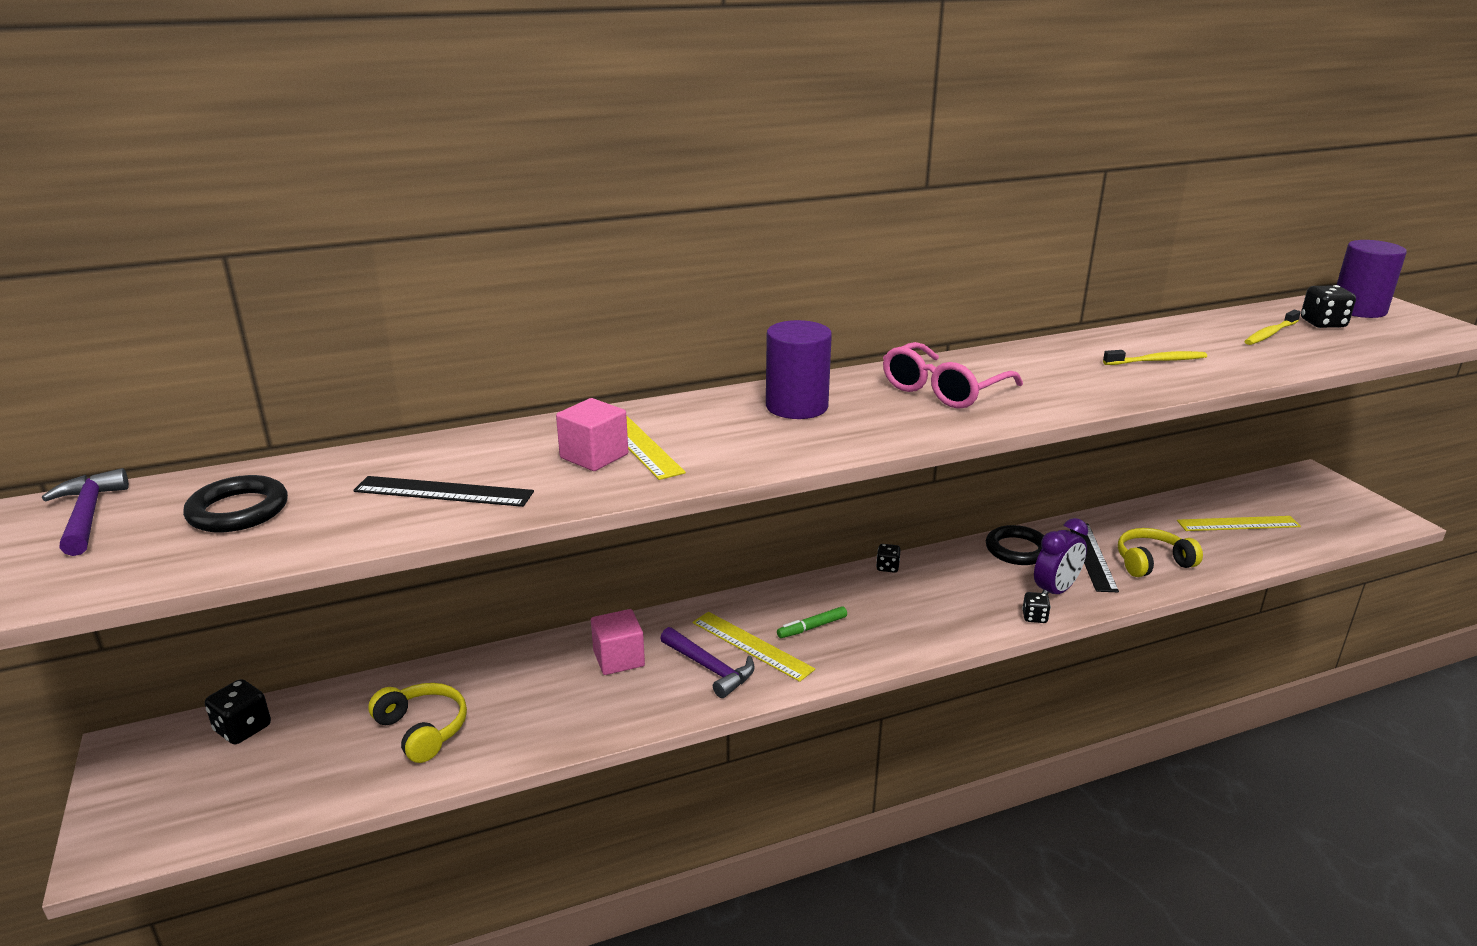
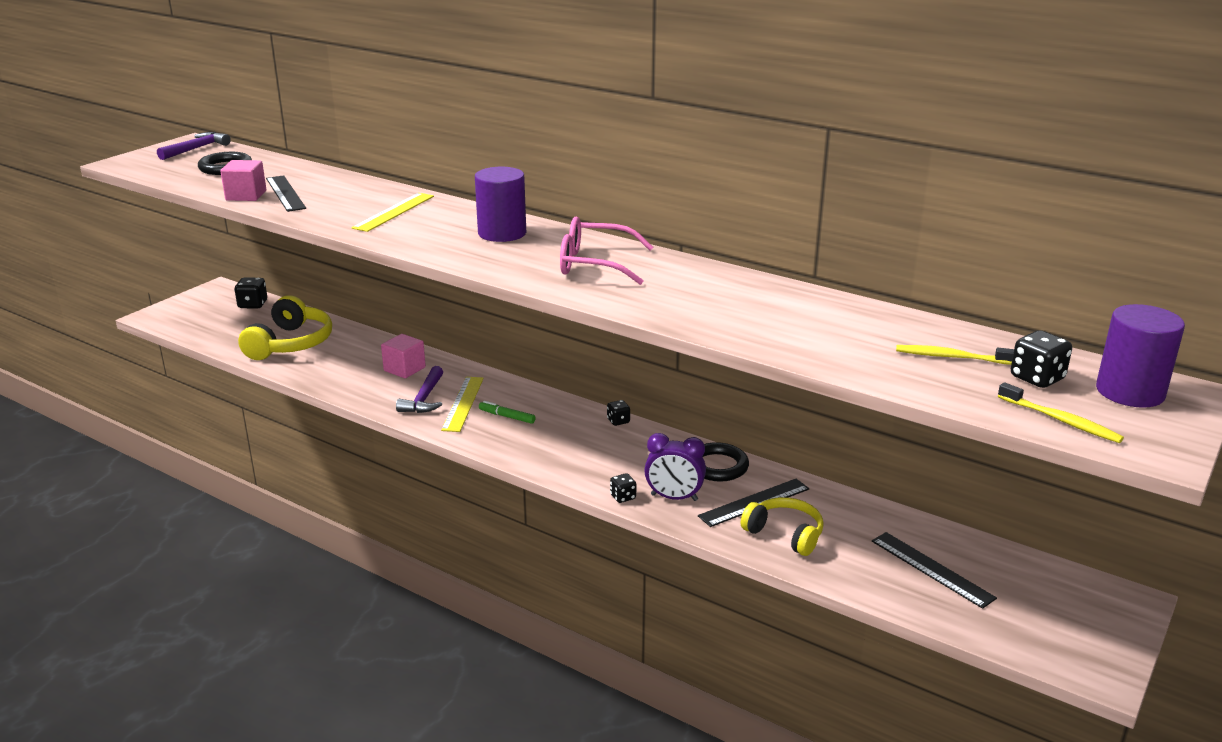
camera: 55 degrees right, 0 degrees up
yellow headphones [368,683,467,763] -> yellow headphones [238,295,332,360], size x1.52
pink cube [556,398,628,471] -> pink cube moved to [220,160,266,201]
yellow toothbrush [1103,350,1207,365] -> yellow toothbrush moved to [998,382,1124,443]
yellow ruler [1177,516,1301,531] -> black ruler [872,532,997,609]

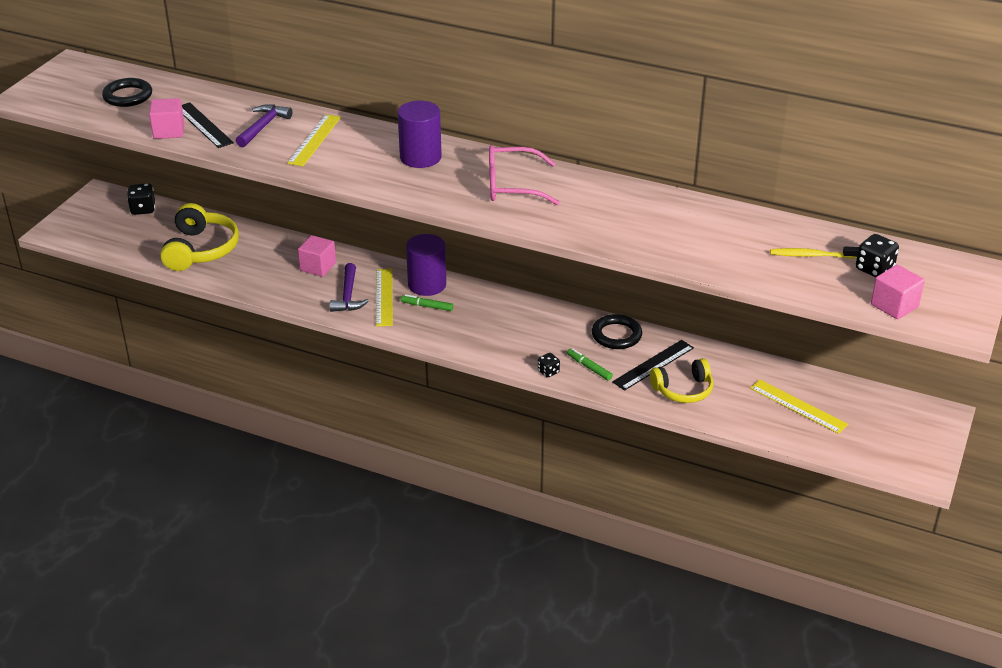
camera: 10 degrees left, 10 degrees up
purple hammer [157,132,231,160] -> purple hammer moved to [236,104,293,147]
black dice [607,400,630,426] -> none
purple clock [644,433,706,501] -> green marker [567,348,613,381]
yellow headphones [741,497,824,556] -> yellow headphones turned 135 degrees clockwise [650,358,713,403]
black ruler [872,532,997,609] -> yellow ruler [750,379,848,434]
yellow toothbrush [998,382,1124,443] -> pink cube [871,265,925,319]
purple cylinder [1096,304,1185,408] -> purple cylinder moved to [406,234,446,296]

